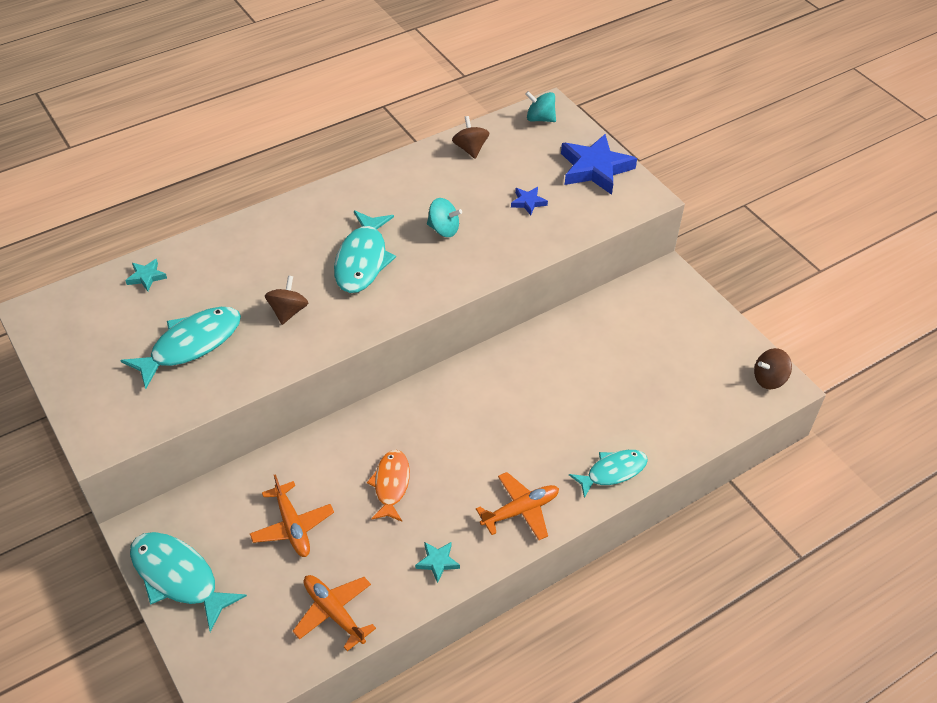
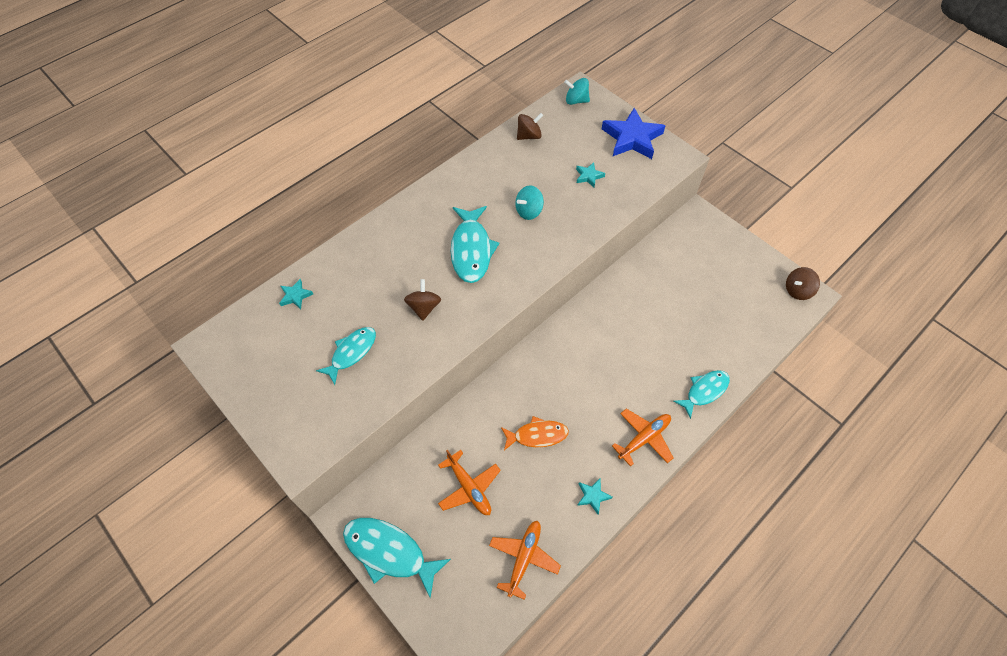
camera: 10 degrees left, 10 degrees up
turquoise fish [120,307,241,389] -> turquoise fish [316,327,376,385], size x0.66
orange plane [293,575,376,651] -> orange plane turned 75 degrees clockwise [489,521,561,600]
orange fish [367,450,410,521] -> orange fish turned 90 degrees clockwise [501,416,569,450]
turquoise spinning top [427,198,462,237] -> turquoise spinning top turned 135 degrees clockwise [515,185,544,220]
brown spinning top [452,116,489,158] -> brown spinning top turned 90 degrees clockwise [517,113,543,140]
blue star [511,187,548,215] -> turquoise star [576,162,605,187]

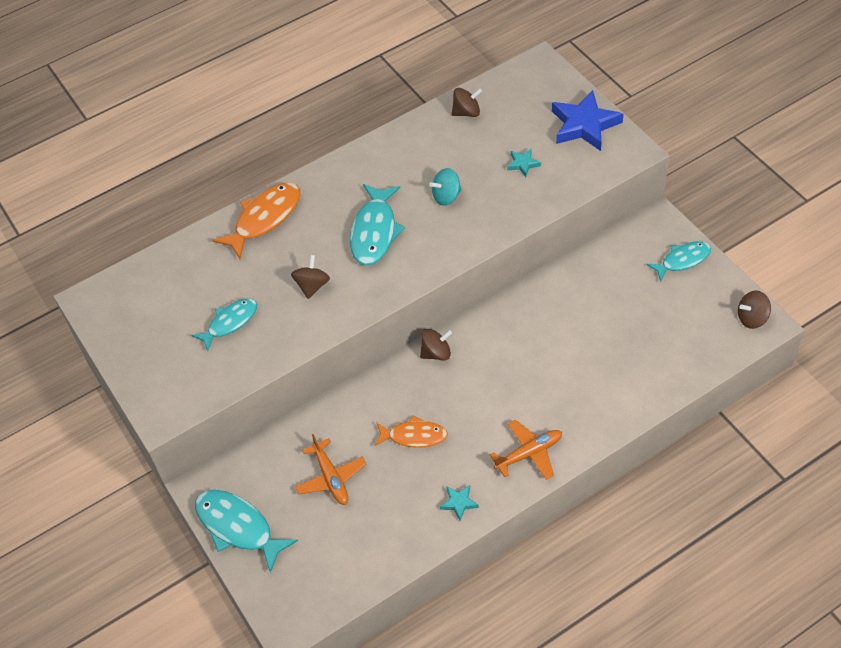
camera: 15 degrees right, 5 degrees down
turquoise star [279,279,313,309] -> none
orange plane [489,521,561,600] -> none
turquoise spinning top [564,78,590,105] -> none
turquoise fish [673,370,730,419] -> turquoise fish moved to [647,241,711,282]
none -> orange fish [212,183,300,259]
none -> brown spinning top [420,329,452,361]

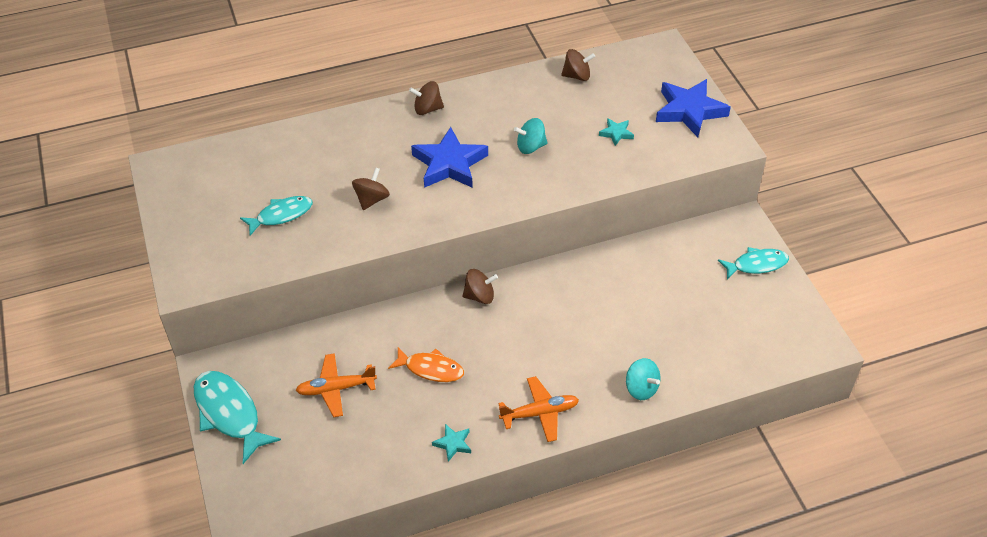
camera: 10 degrees right, 5 degrees down
orange fish [212,183,300,259] -> none
orange plane [295,434,366,505] -> orange plane turned 90 degrees clockwise [296,353,377,417]
turquoise fish [350,184,405,266] -> blue star [411,127,488,188]
brown spinning top [738,291,771,329] -> brown spinning top moved to [409,81,444,115]
none -> turquoise spinning top [626,358,660,400]

